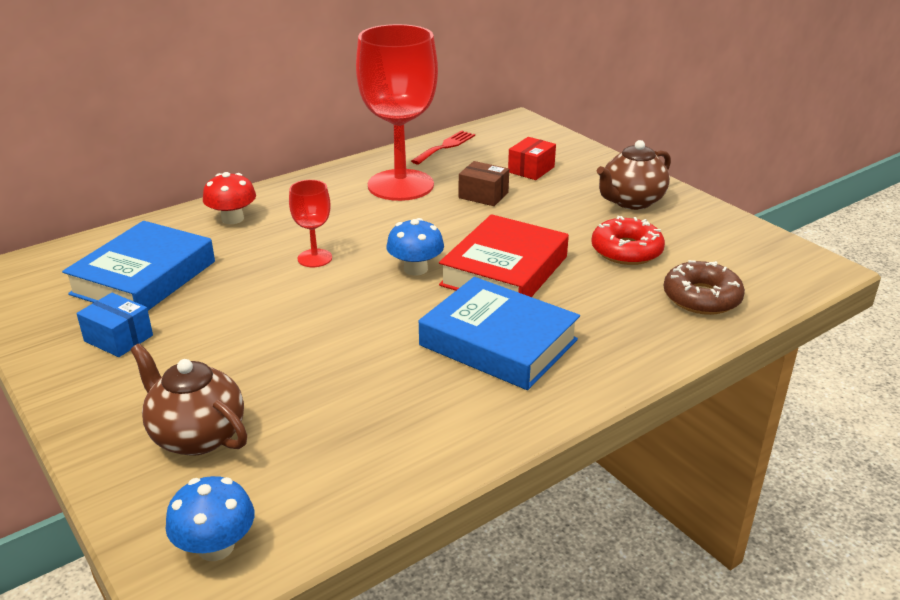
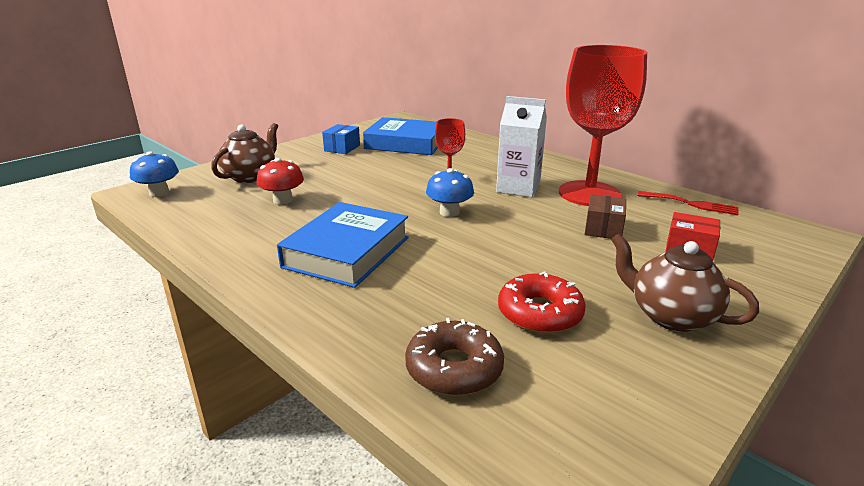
camera: 80 degrees right, 5 degrees down
red mushroom [203,172,256,224] -> red mushroom moved to [256,158,304,205]
red book [439,214,569,297] -> none
none -> white carton [496,96,547,197]

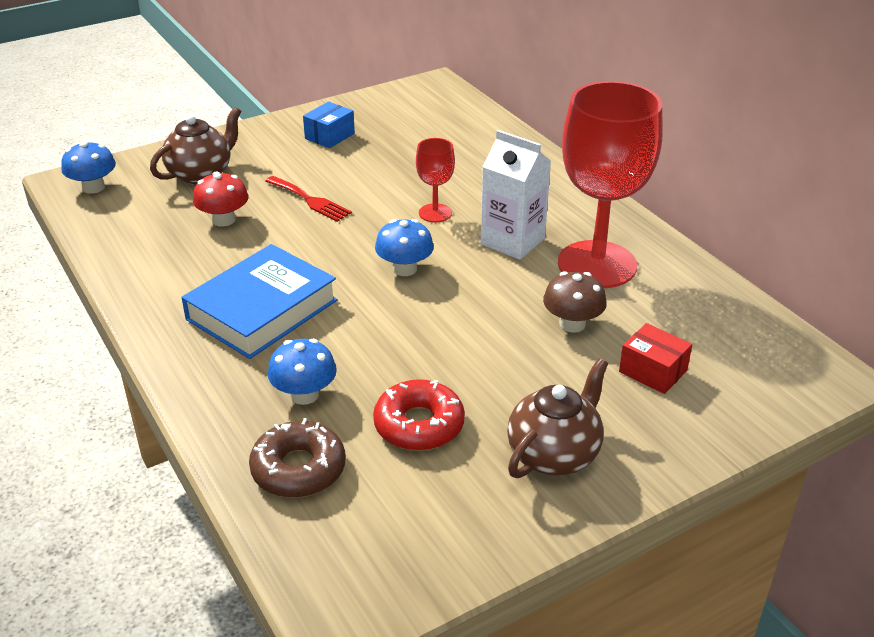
camera: 15 degrees right, 10 degrees up
blue book [363,117,438,155] -> none
brown box [584,194,626,239] -> brown mushroom [543,271,607,333]
brown teapot [611,234,759,332] -> brown teapot turned 75 degrees clockwise [507,358,608,478]
red fork [638,191,739,215] -> red fork moved to [265,176,352,222]
none -> blue mushroom [268,339,337,405]

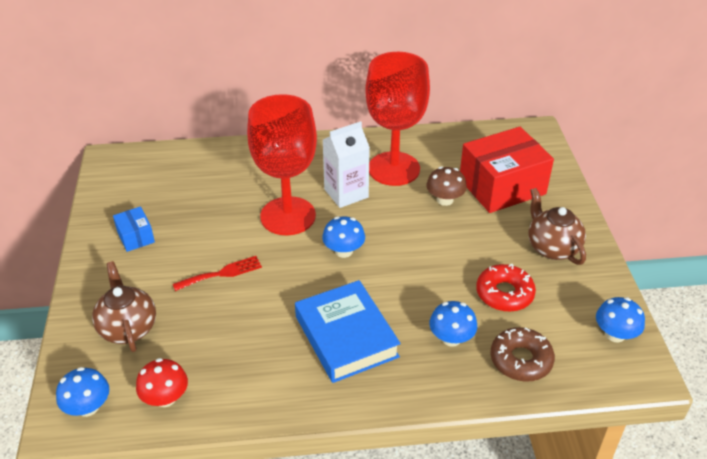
camera: 65 degrees left, 5 degrees up
red mushroom [193,171,248,227] -> red mushroom moved to [136,358,188,407]
red goblet [416,138,455,222] -> red goblet [247,94,317,235], size x2.22
red box [619,323,692,394] -> red box [460,127,554,213], size x2.15
none -> blue mushroom [596,297,645,343]

